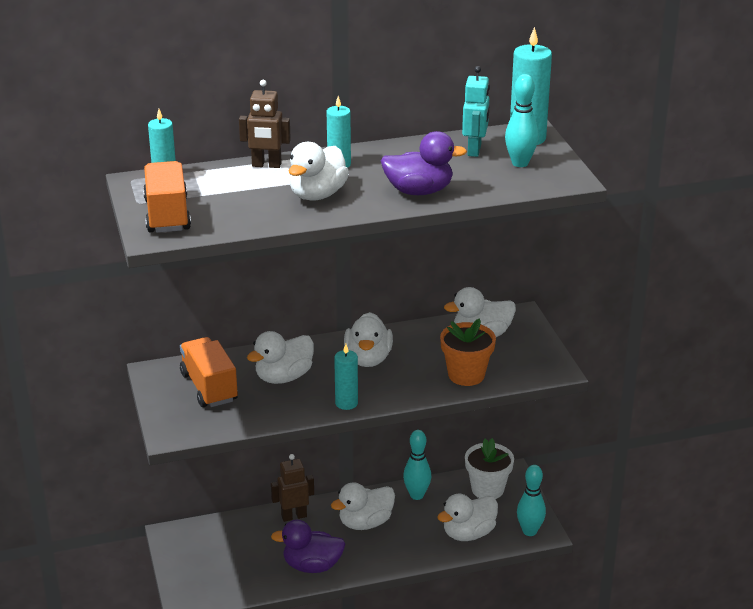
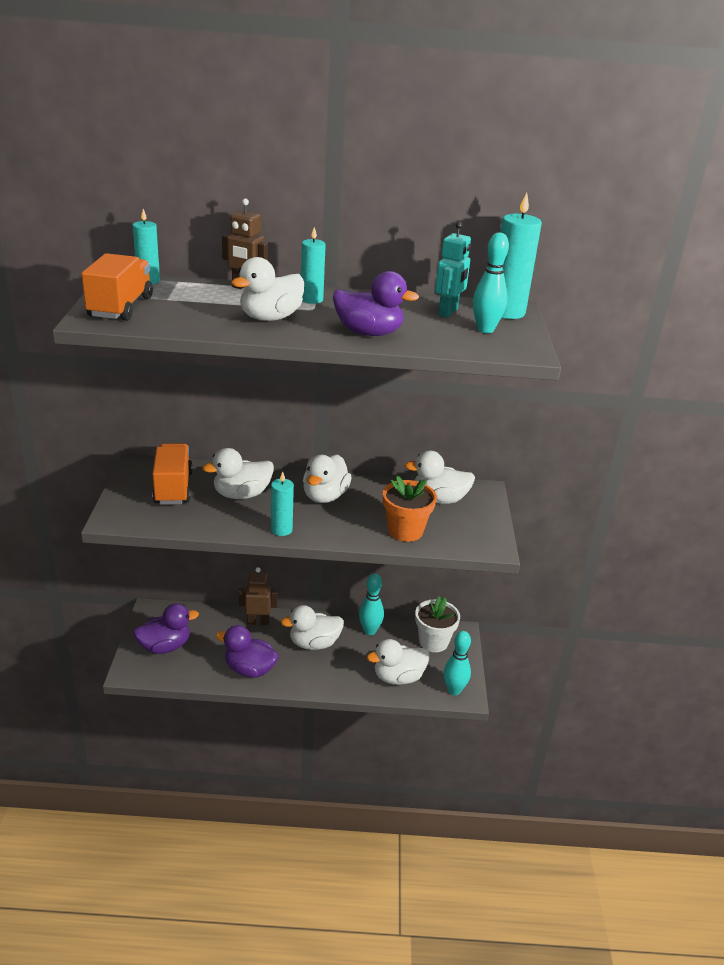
camera: 15 degrees right, 0 degrees up
none -> purple duck [133,603,199,654]

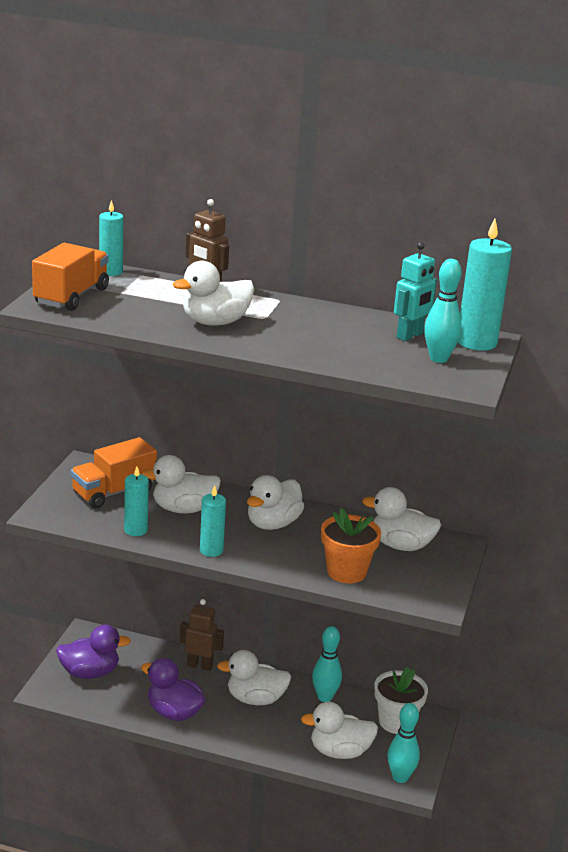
camera: 15 degrees right, 5 degrees down
orange truck [152,444,193,505] -> orange truck turned 135 degrees counterclockwise [71,437,157,508]
turquoise candle [301,227,326,304] -> turquoise candle moved to [124,466,149,536]
purple duck [333,271,419,336] -> none

